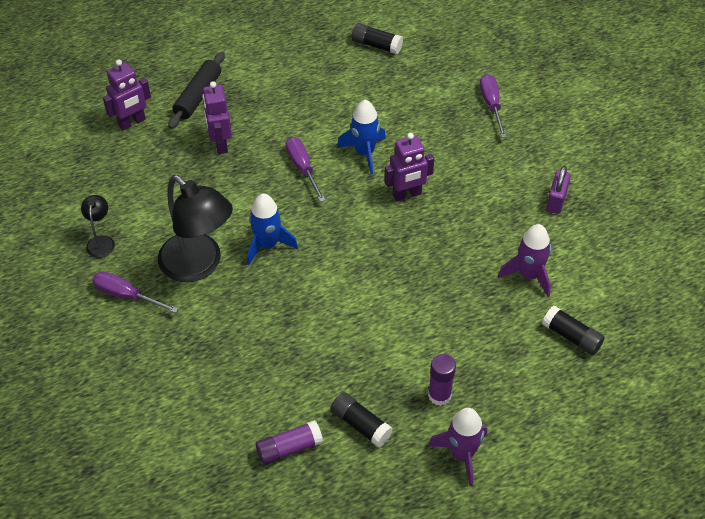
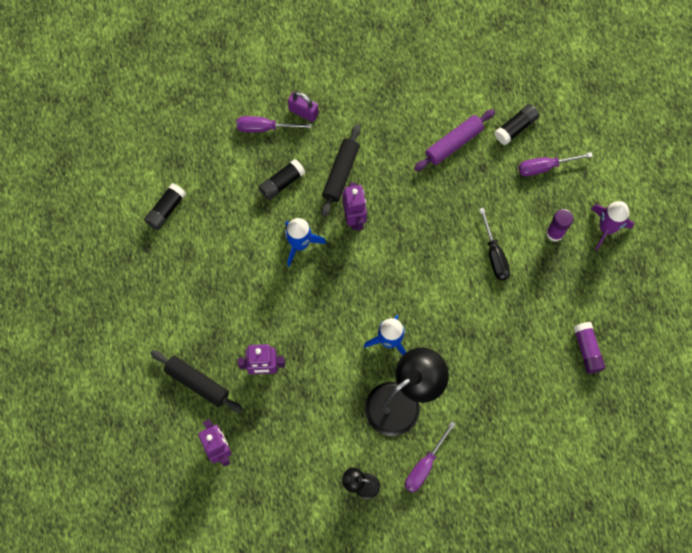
camera: 80 degrees left, 20 degrees up
purple screwdriver [286,137,326,202] -> purple screwdriver moved to [518,152,593,176]
black glue stick [330,392,393,447] -> black glue stick moved to [259,159,305,200]
purple rocket [498,224,551,297] -> purple rolling pin [414,109,495,171]
purple padlock [546,166,571,214] -> purple padlock moved to [288,92,318,122]
none -> black rolling pin [321,124,360,217]
none -> black screwdriver [479,208,510,281]

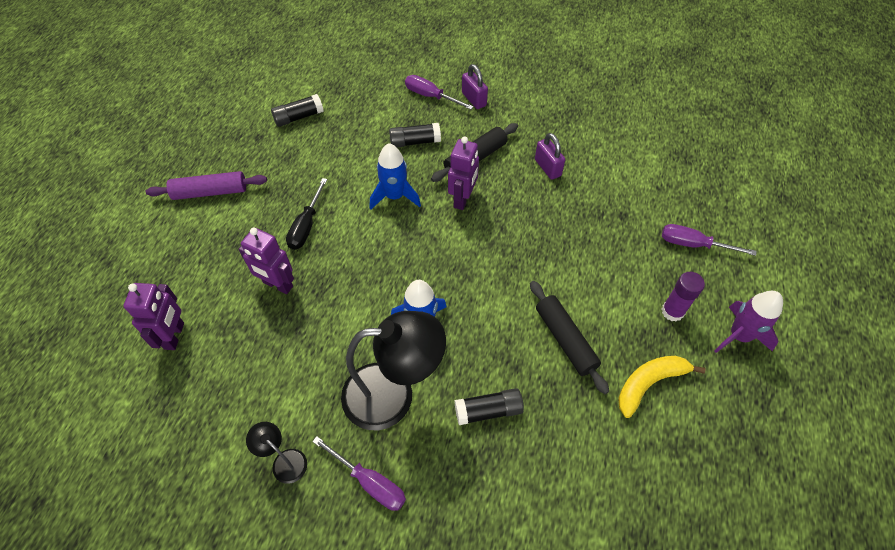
camera: 30 degrees right, 15 degrees down
black rolling pin [150,350,243,413] -> black rolling pin moved to [530,281,609,394]
purple screwdriver [405,421,456,493] -> purple screwdriver turned 120 degrees counterclockwise [312,436,406,511]
purple rolling pin [414,109,495,171] -> purple rolling pin moved to [146,171,267,200]
black screwdriver [479,208,510,281] -> black screwdriver moved to [286,178,328,250]
black glue stick [494,104,539,145] -> black glue stick moved to [454,388,524,425]
purple glue stick [573,322,606,374] -> none
none -> purple padlock [535,133,565,180]
none -> yellow banana [618,356,705,418]

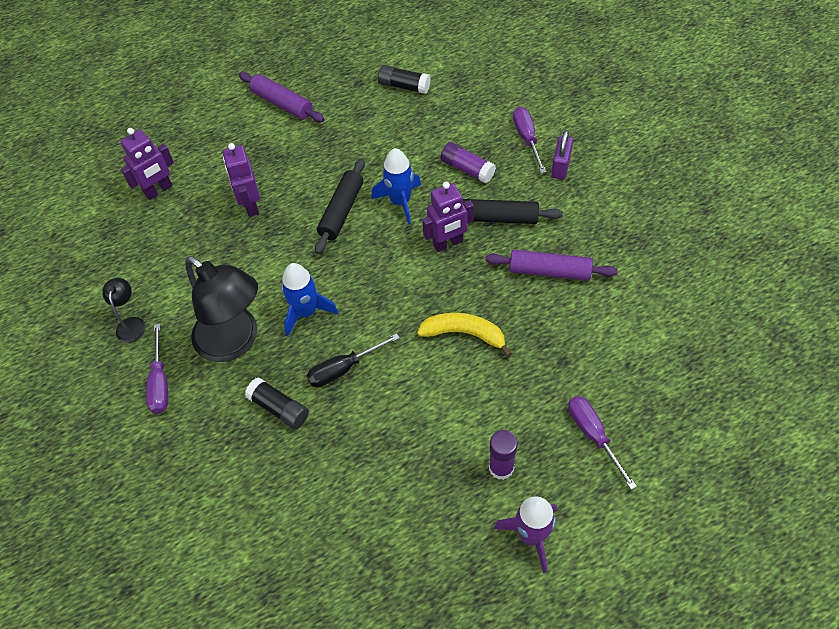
camera: 50 degrees right, 0 degrees up
black screwdriver [286,178,328,250] -> black screwdriver moved to [307,333,400,387]
black glue stick [389,123,441,147] -> purple glue stick [441,142,496,183]
black rolling pin [530,281,609,394] -> black rolling pin moved to [315,158,365,254]
purple padlock [535,133,565,180] -> purple rolling pin [485,250,618,281]
yellow banana [618,356,705,418] -> yellow banana moved to [417,313,512,357]

